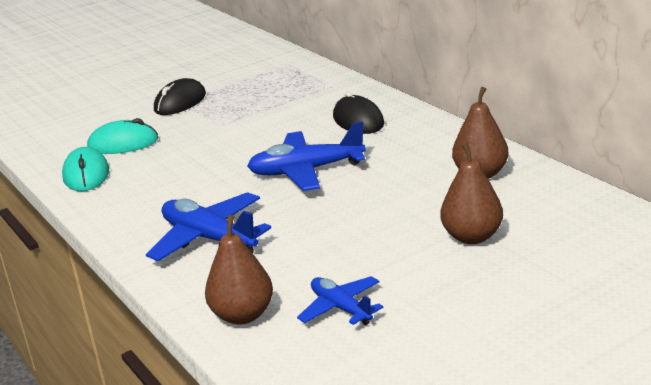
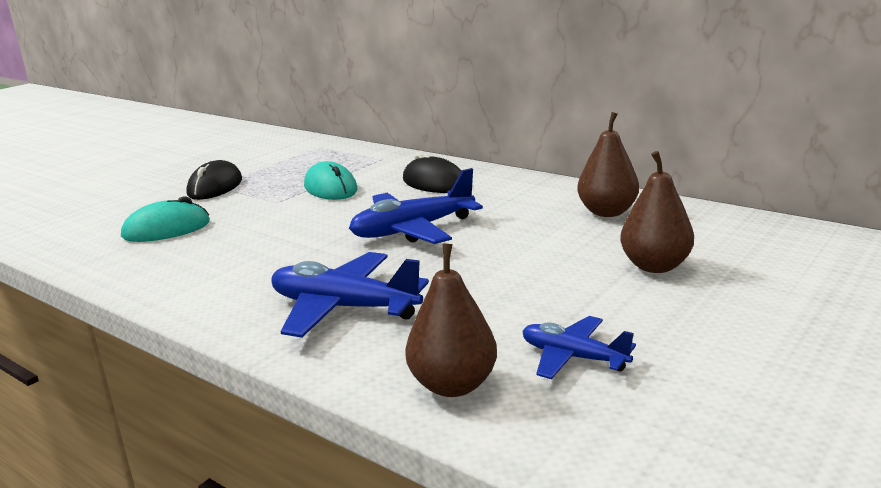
camera: 20 degrees left, 5 degrees down
turquoise mouse [62,147,109,191] -> turquoise mouse moved to [304,161,357,200]

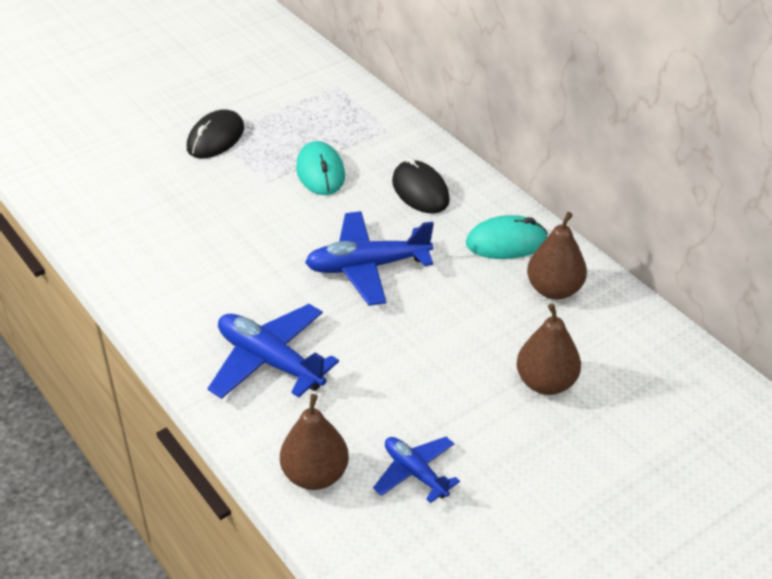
camera: 15 degrees right, 20 degrees up
turquoise mouse [121,196,210,242] -> turquoise mouse moved to [466,215,548,259]

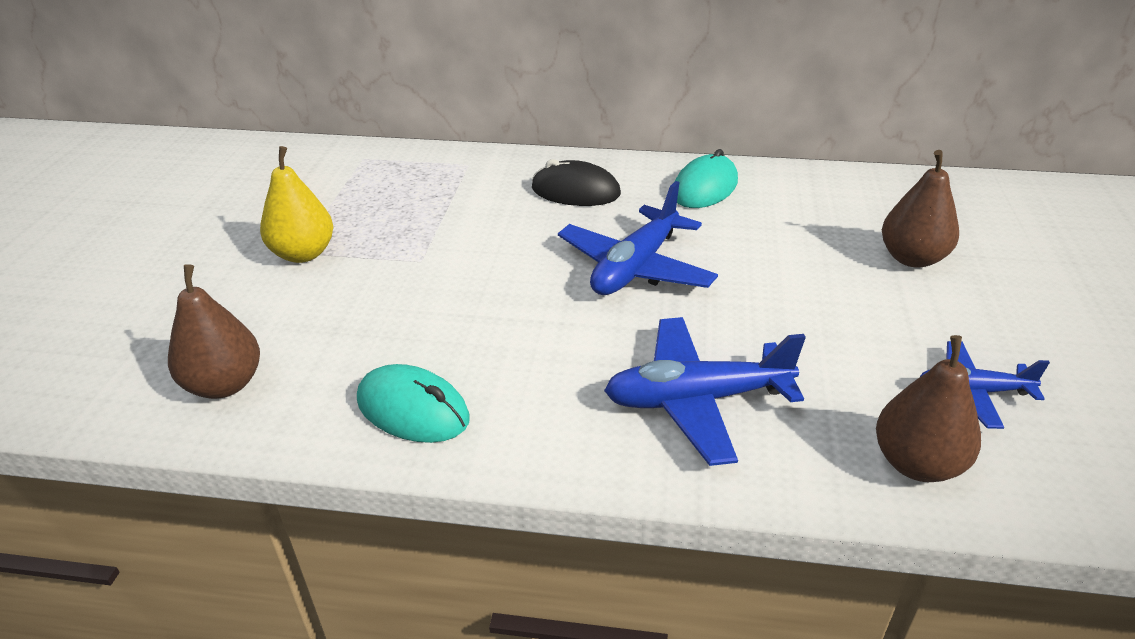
camera: 45 degrees left, 5 degrees down
black mouse [187,109,244,158] -> yellow pear [260,146,333,263]
turquoise mouse [296,141,345,195] -> turquoise mouse moved to [357,364,470,443]
brown pear [527,212,587,300] -> brown pear moved to [168,264,260,399]

